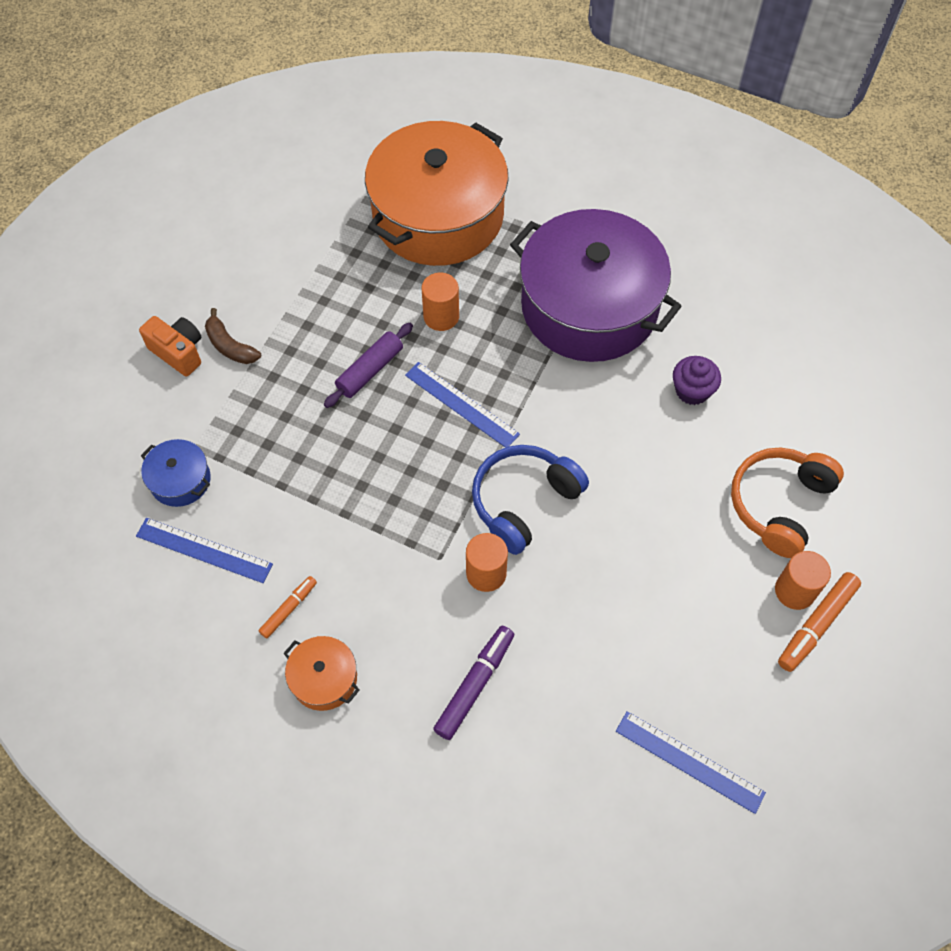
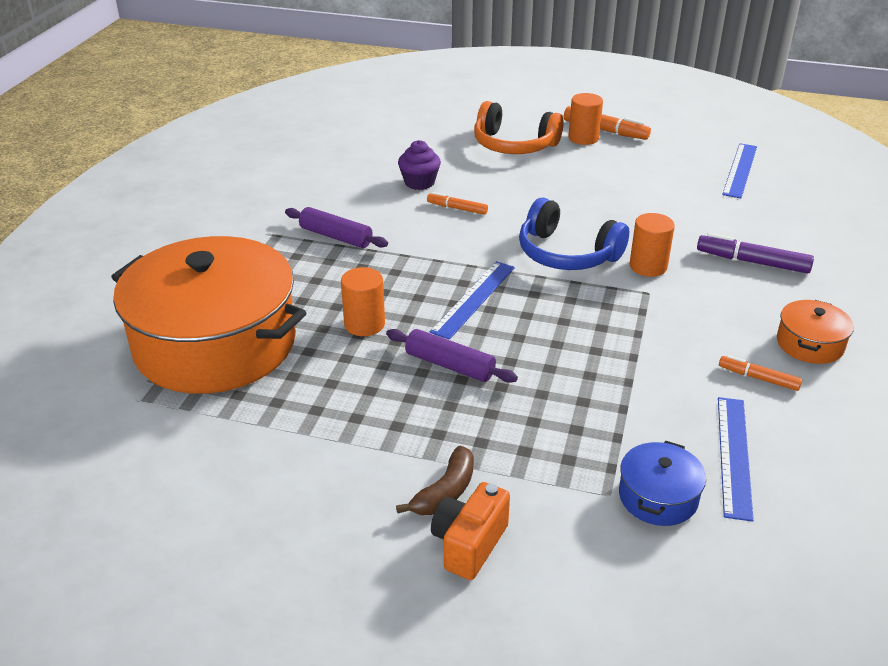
camera: 100 degrees left, 25 degrees down
purple pot [510,209,682,362] -> purple rolling pin [285,207,388,248]
none -> orange marker [427,192,488,215]

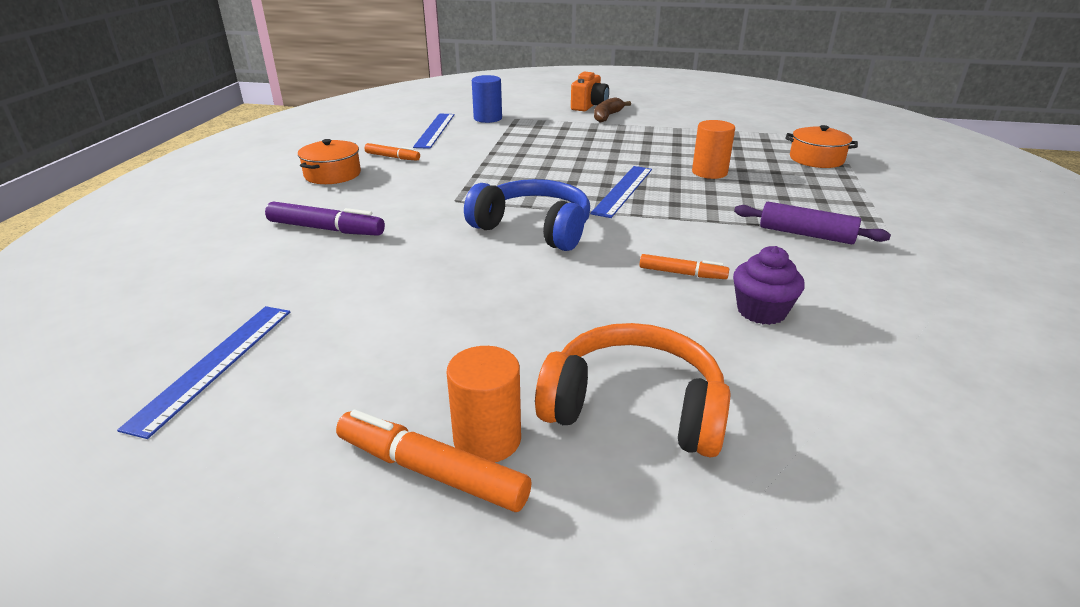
camera: 175 degrees right, 5 degrees down
orange pot [111,236,306,394] -> orange pot [785,125,858,168], size x0.41
purple rolling pin [386,329,518,383] -> none
blue pot [619,441,706,526] -> blue cylinder [472,75,502,123]
orange cylinder [630,213,675,277] -> none

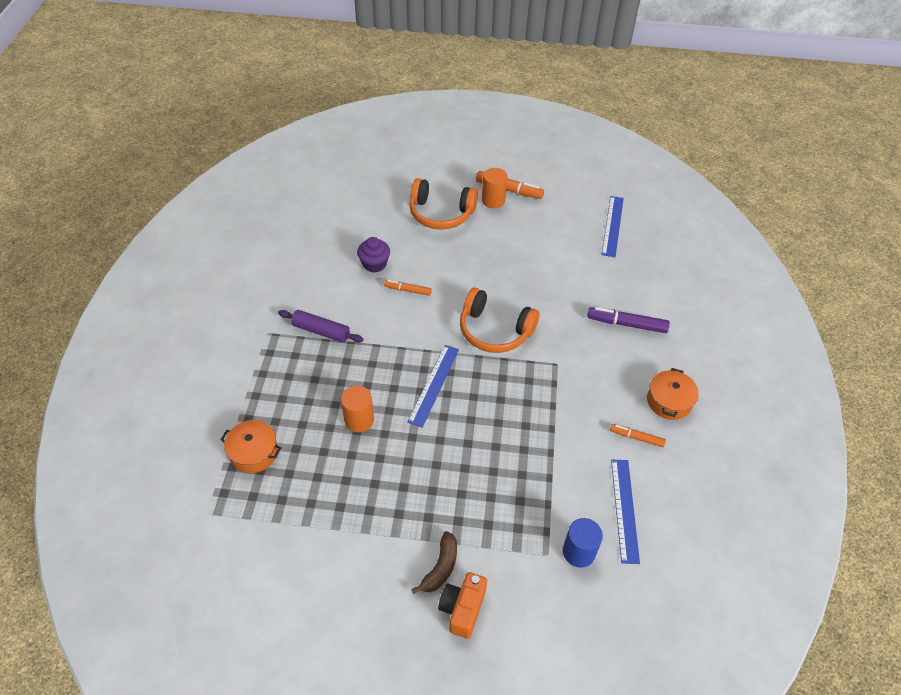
camera: 175 degrees right, 20 degrees up
blue headphones [464,179,590,251] -> orange headphones [460,288,540,353]

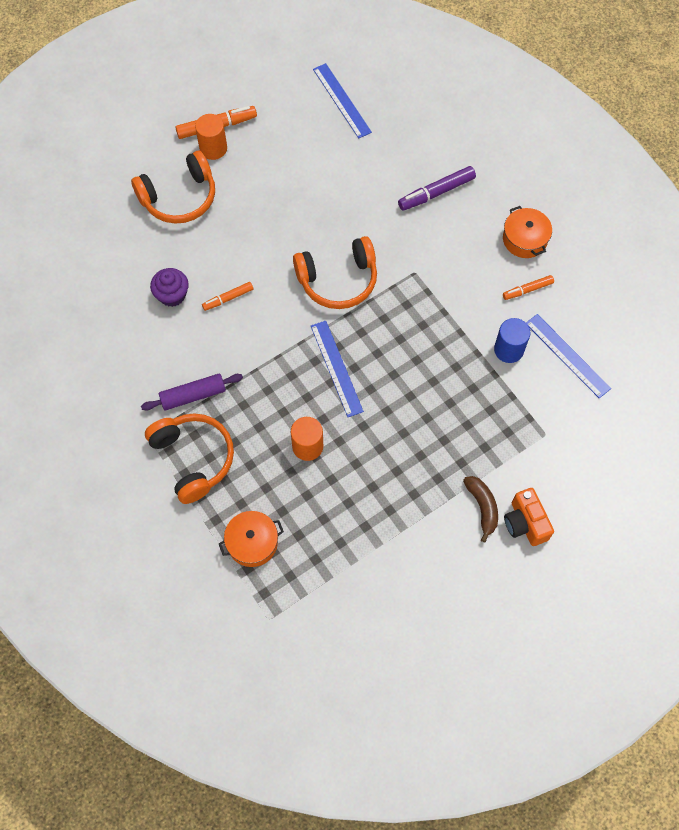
camera: 40 degrees left, 15 degrees up
blue cylinder [563,518,603,568] -> blue cylinder moved to [494,318,530,363]
none -> orange headphones [145,413,234,504]

